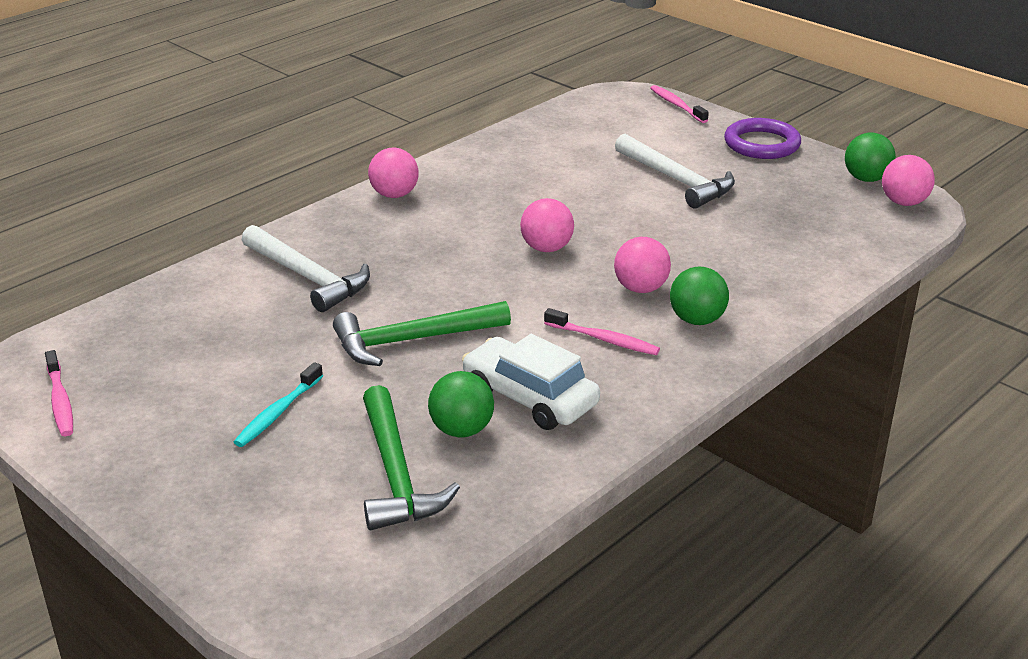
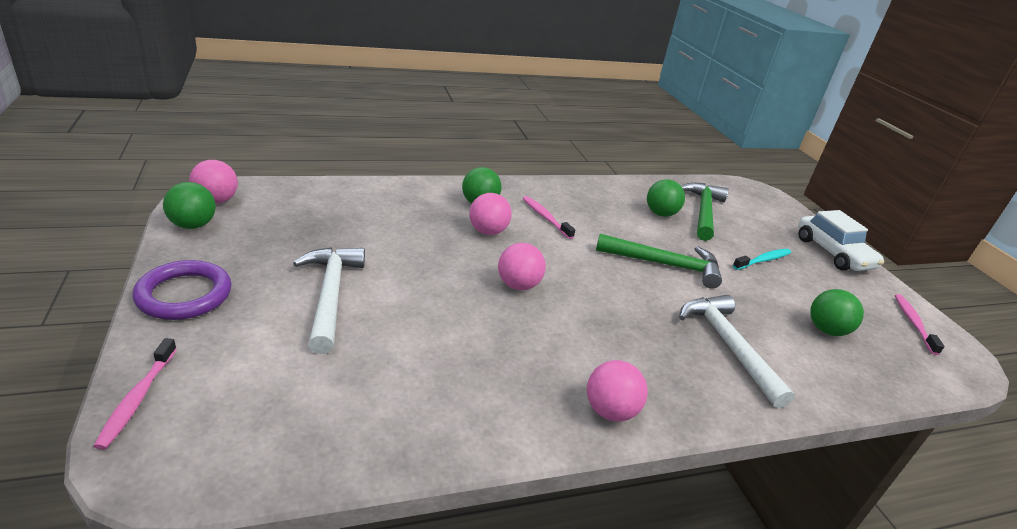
camera: 155 degrees left, 0 degrees up
white car [462,334,600,430] -> white car moved to [798,210,884,271]
none -> green ball [810,289,864,336]

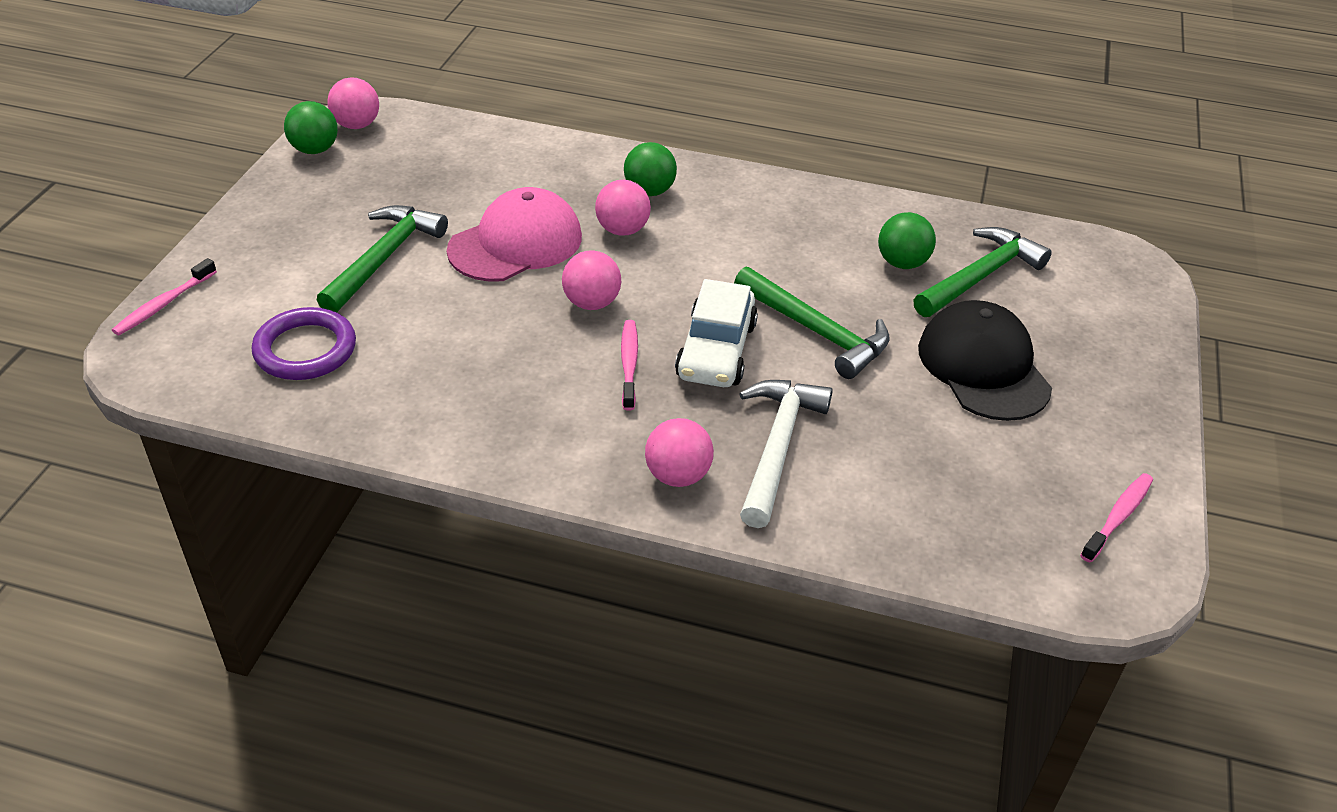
camera: 35 degrees right, 10 degrees up
purple ring [133,260,232,320] -> purple ring moved to [252,307,356,380]
white hammer [293,247,365,354] -> green hammer [317,205,448,313]
pink toothbrush [523,196,575,239] -> pink toothbrush moved to [621,320,638,411]
pink ball [587,360,648,421] -> pink ball moved to [645,418,714,487]
turquoise toothbrush [733,249,791,270] -> black cap [918,300,1052,421]
white car [798,210,884,271] -> white car moved to [675,279,758,387]
green ball [810,289,864,336] -> none
none -> pink cap [447,187,582,282]

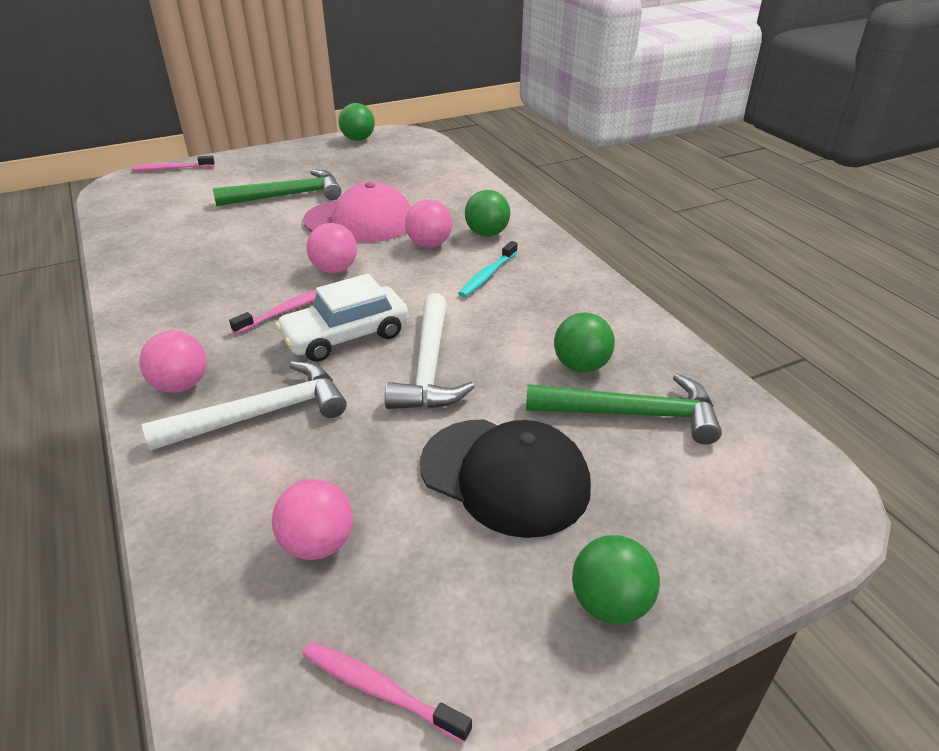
camera: 50 degrees right, 5 degrees down
purple ring [252,307,356,380] -> none
pink ball [327,77,379,129] -> pink ball moved to [272,479,353,560]
green hammer [734,267,890,379] -> white hammer [385,293,475,409]
black cap [918,300,1052,421] -> black cap turned 90 degrees clockwise [420,419,591,538]
pink toothbrush [1080,473,1153,563] -> pink toothbrush turned 150 degrees counterclockwise [303,642,472,743]
none -> turquoise toothbrush [458,241,517,297]
none -> green ball [572,535,660,624]

